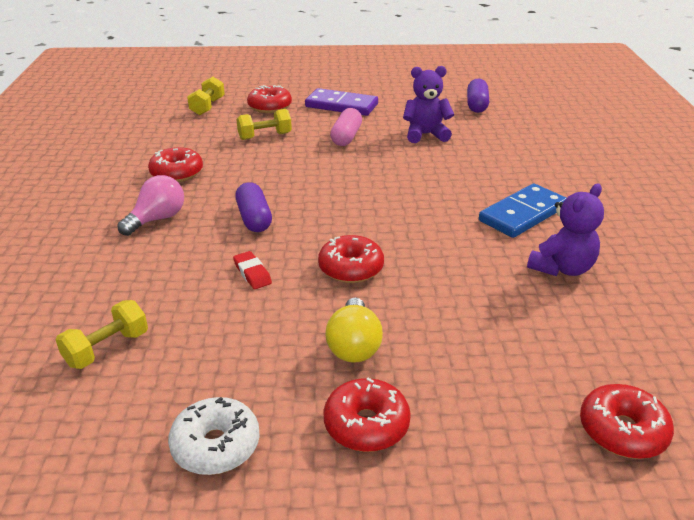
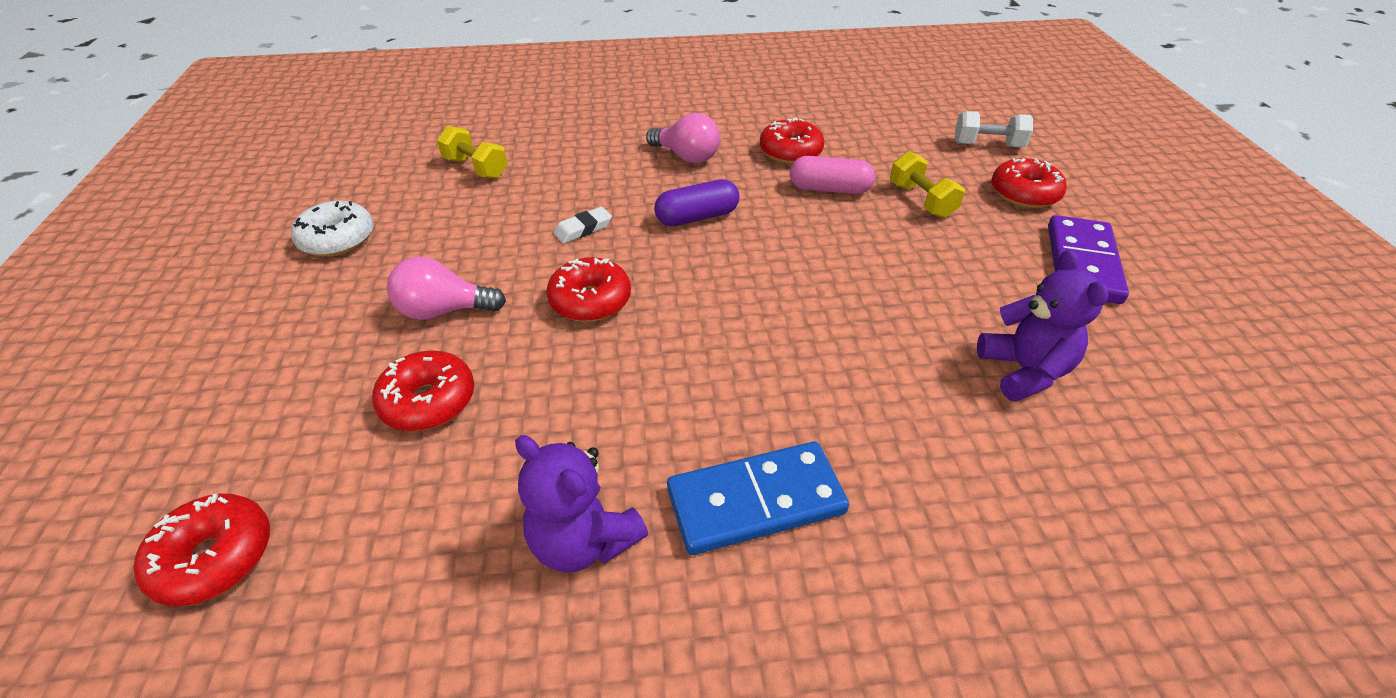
camera: 85 degrees right, 10 degrees up
yellow dumbbell [187,77,225,115] -> white dumbbell [955,111,1033,147]
red eraser [233,251,272,289] -> white eraser [554,207,612,244]
red donut [324,378,411,452] -> red donut moved to [372,351,474,431]
yellow light bulb [326,297,383,363] -> pink light bulb [387,256,506,320]
pink capsule [330,108,362,146] -> pink capsule moved to [790,156,875,194]
purple capsule [467,79,489,113] -> none
blue domino [479,184,566,238] -> blue domino turned 60 degrees counterclockwise [667,442,849,555]

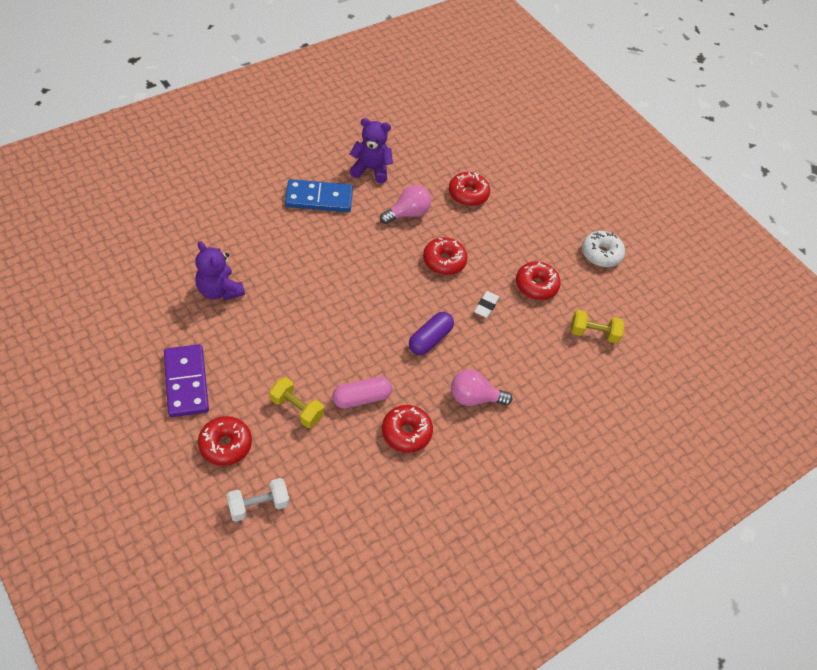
camera: 145 degrees right, 10 degrees up
red donut [133,493,270,606] -> red donut moved to [516,261,561,300]
pink light bulb [387,256,506,320] -> pink light bulb moved to [380,185,431,224]
blue domino [667,442,849,555] -> blue domino turned 45 degrees clockwise [285,179,353,212]

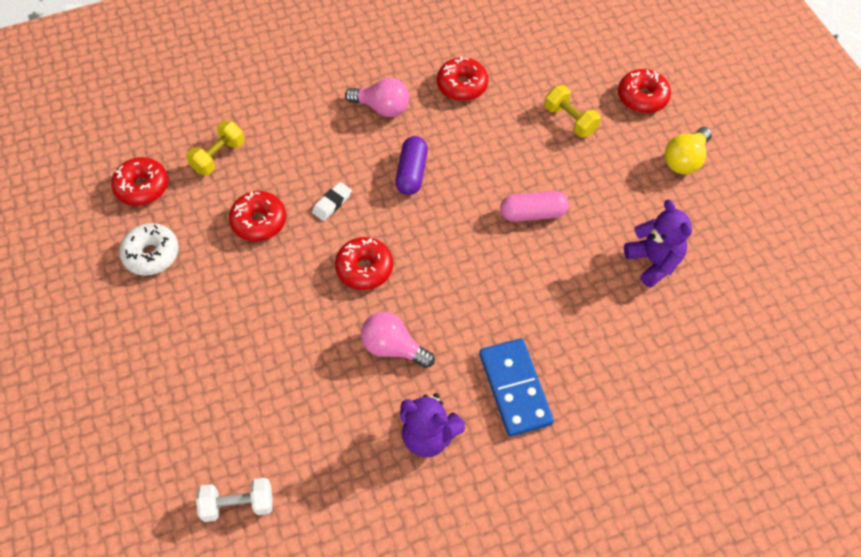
camera: 160 degrees left, 5 degrees up
purple domino [164,344,209,417] -> yellow light bulb [665,127,712,174]
white dumbbell [226,478,289,522] -> white dumbbell moved to [196,478,273,522]
blue domino [285,179,353,212] -> blue domino turned 60 degrees clockwise [479,338,554,437]
pink capsule [332,376,392,409] -> pink capsule moved to [500,191,569,222]
pink light bulb [380,185,431,224] -> pink light bulb turned 45 degrees clockwise [361,312,435,368]
purple capsule [409,312,454,355] -> purple capsule turned 45 degrees counterclockwise [395,136,428,195]
red donut [449,172,490,206] -> red donut moved to [111,157,168,206]
yellow dumbbell [571,310,625,343] -> yellow dumbbell turned 75 degrees counterclockwise [186,120,245,175]

